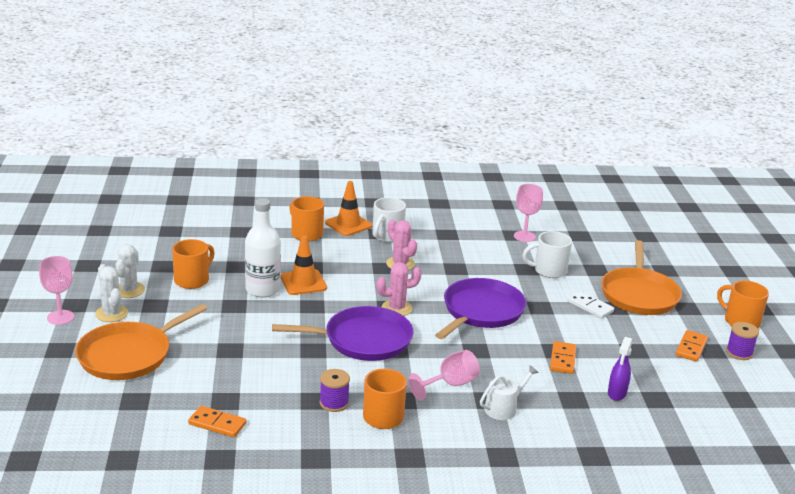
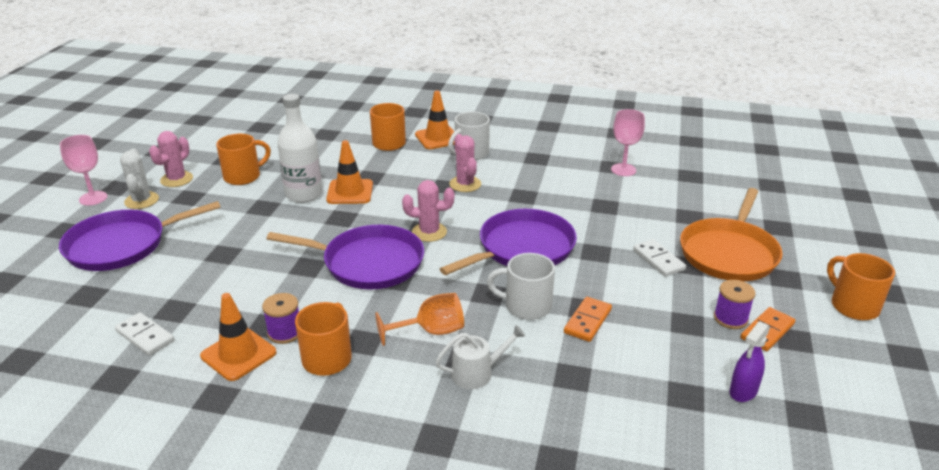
camera: 20 degrees right, 5 degrees up
orange pan [75,304,207,380] -> purple pan [59,201,221,271]
white cactus [116,244,145,298] -> pink cactus [149,131,193,187]
orange domino [188,406,246,438] -> white domino [115,312,174,356]
pink goblet [408,350,480,400] -> orange goblet [375,293,464,346]
white mug [523,231,572,278] -> white mug moved to [487,253,555,320]
purple spray bottle [608,337,632,401] -> purple spray bottle moved to [730,321,770,402]
purple spool [726,322,759,360] -> purple spool moved to [714,280,755,329]
none -> orange traffic cone [200,293,276,381]

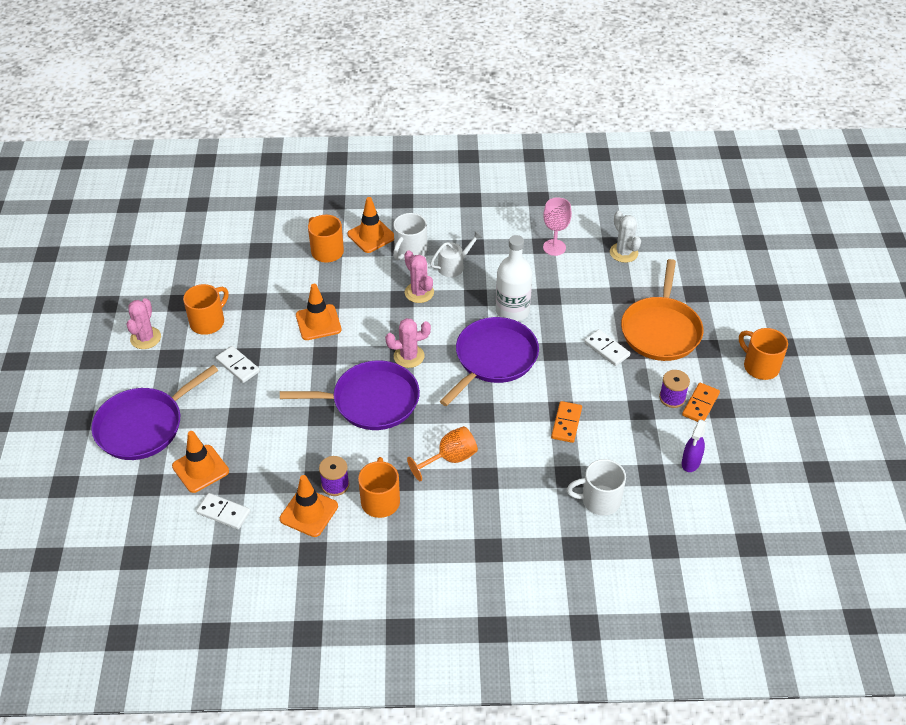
camera: 15 degrees left, 15 degrees up
pink goblet [60,135,107,206] -> none
white cactus [120,149,159,209] -> white cactus moved to [610,211,641,263]
white bottle [277,94,322,203] -> white bottle moved to [496,235,532,321]
white watering can [435,325,525,389] -> white watering can moved to [430,231,482,277]
white mug [487,253,555,320] -> white mug moved to [567,459,626,515]
none -> orange traffic cone [172,431,229,493]
none -> white domino [216,346,260,383]

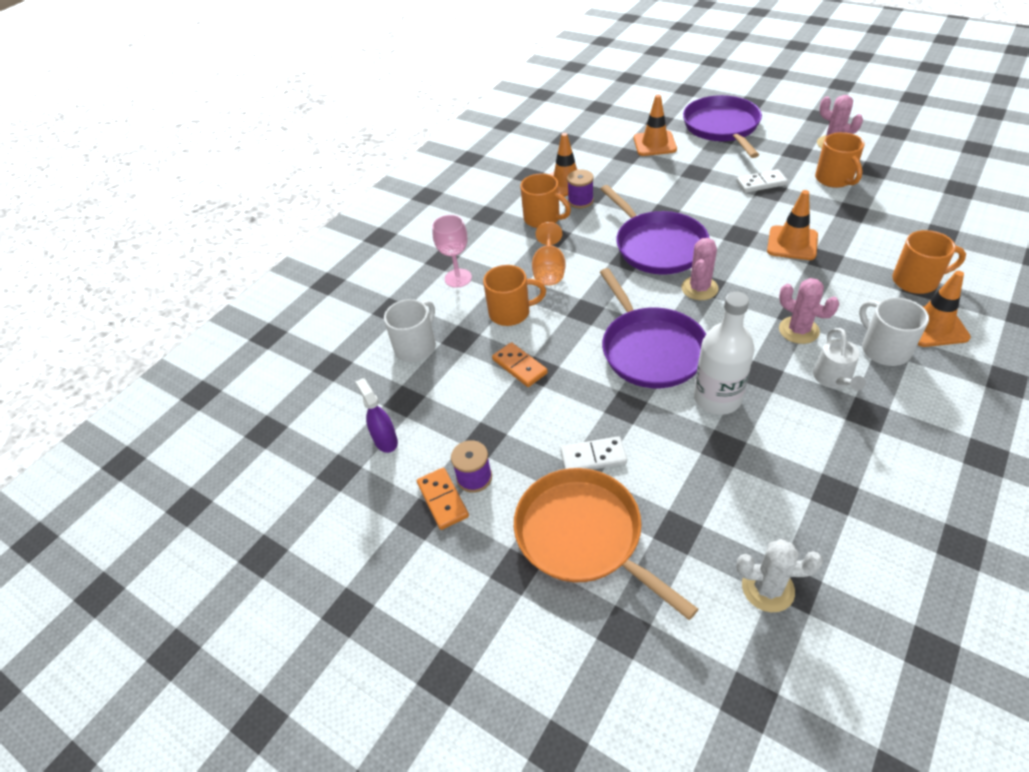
camera: 130 degrees right, 0 degrees up
white domino [196,493,251,530] -> none
purple pan [280,361,420,430] -> purple pan turned 60 degrees counterclockwise [601,185,709,274]
pink cactus [404,251,434,303] -> pink cactus turned 45 degrees clockwise [779,278,839,344]
pink goblet [543,197,572,256] -> pink goblet moved to [432,215,472,288]
orange mug [739,328,788,380] -> orange mug moved to [483,265,546,326]

